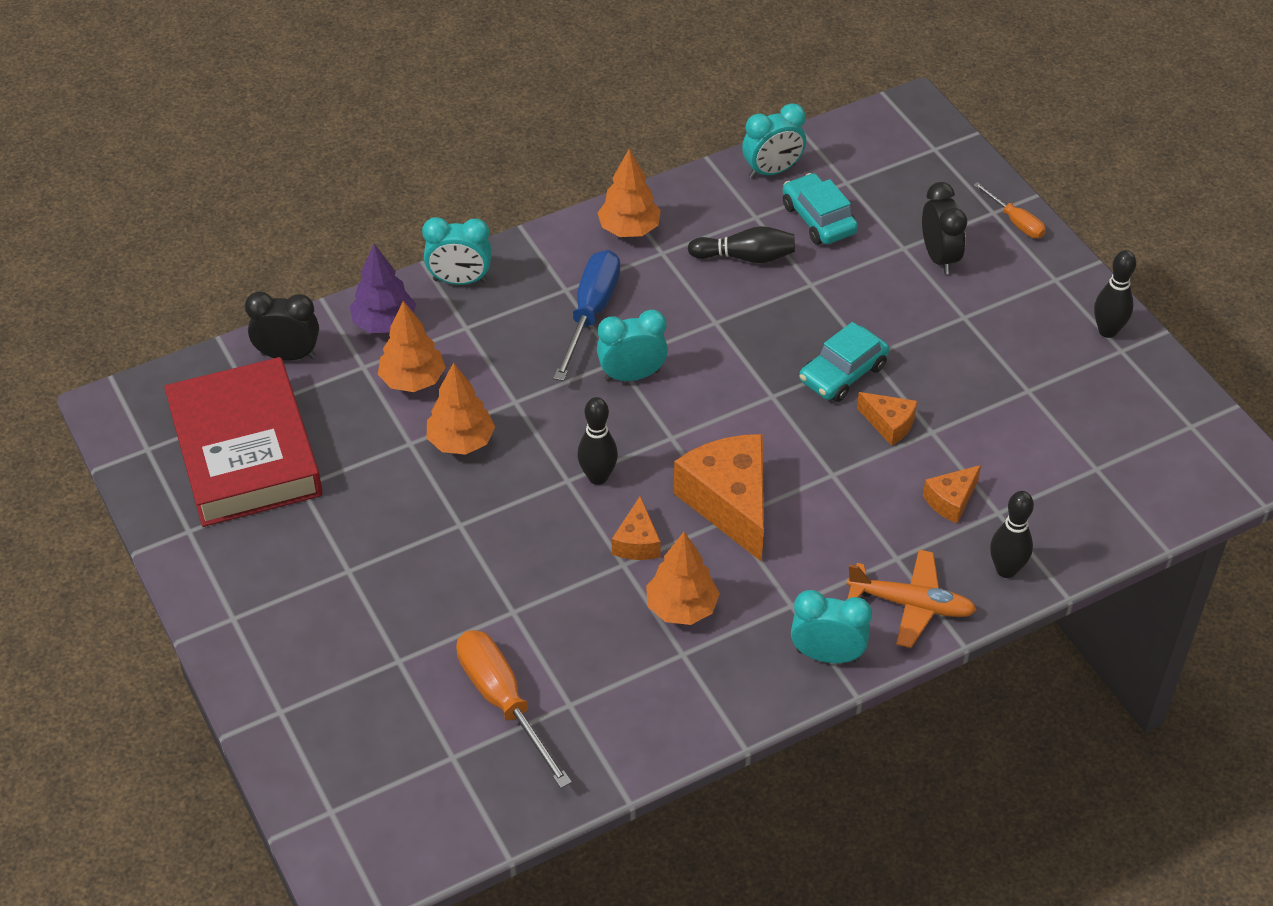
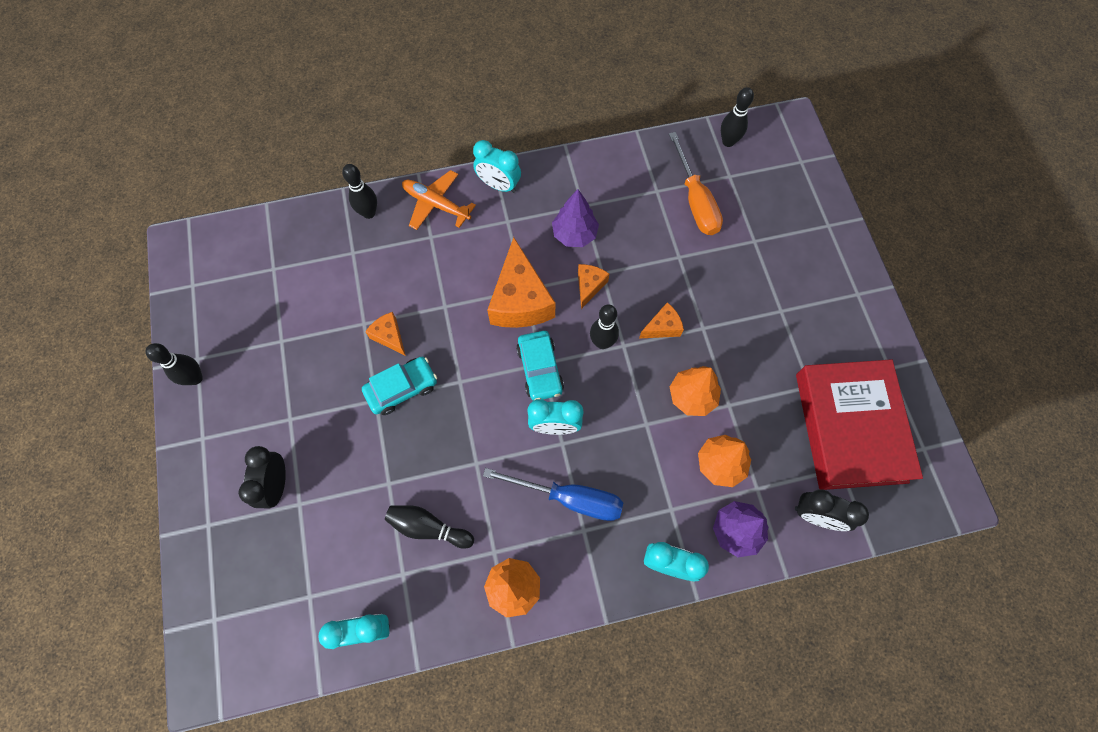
camera: 165 degrees left, 20 degrees up
blue screwdriver [553,250,620,381] -> blue screwdriver turned 105 degrees counterclockwise [483,468,623,521]
orange tree [646,532,720,625] -> purple tree [552,189,599,247]
turquoise car [783,173,858,245] -> turquoise car moved to [516,331,564,401]
orange cheese [923,465,981,523] -> orange cheese moved to [639,302,684,339]
orange screwdriver [973,182,1046,238] -> none
none -> black bowling pin [721,87,754,147]

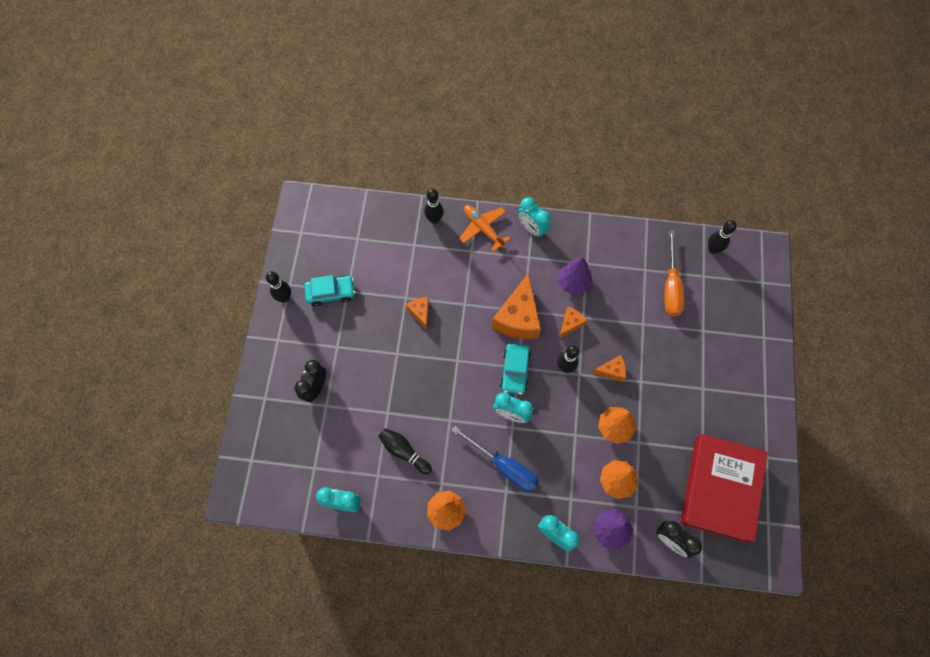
camera: 20 degrees right, 0 degrees up
turquoise car [362,357,437,415] -> turquoise car moved to [304,275,355,307]

